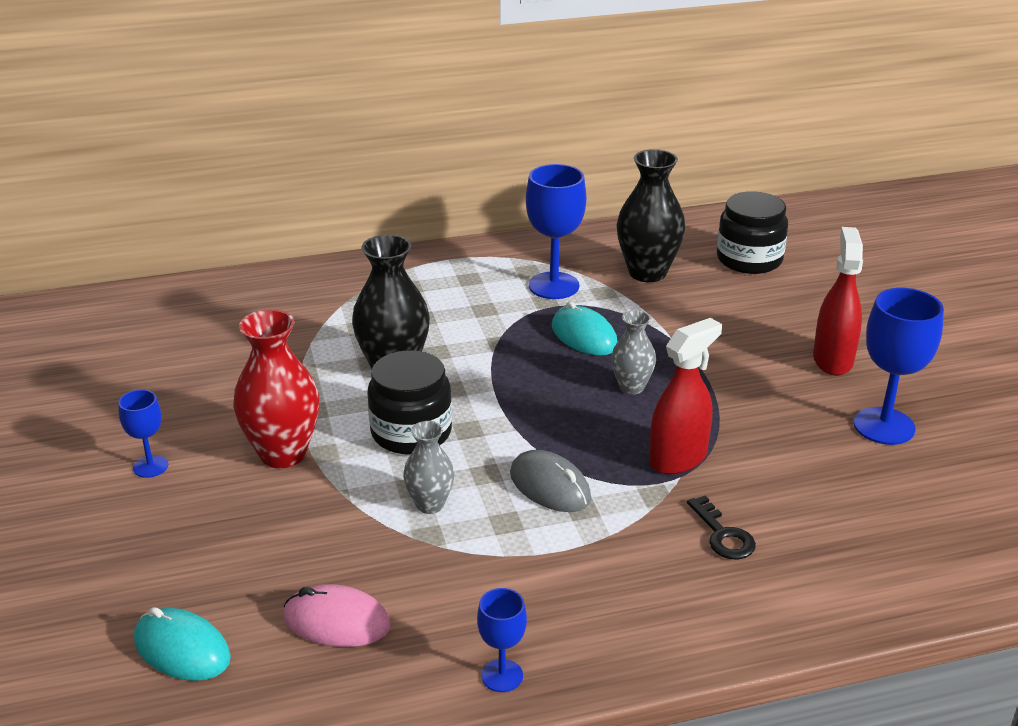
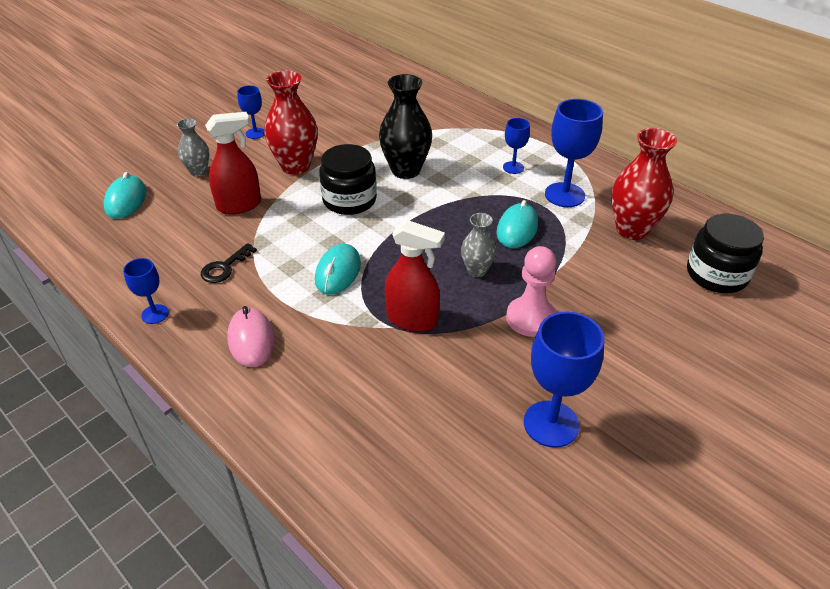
camera: 60 degrees right, 10 degrees up
pink mouse [283,584,391,647] -> pink mouse moved to [227,306,275,367]
grey vase [403,421,454,514] -> grey vase moved to [177,118,209,177]
grey mouse [510,450,591,512] -> turquoise mouse [315,244,361,295]
black vase [617,149,685,282] -> red vase [611,128,677,240]
black key [687,496,756,559] -> black key moved to [201,243,257,283]
red spray bottle [813,227,863,376] -> red spray bottle moved to [205,112,261,214]
none -> blue goblet [503,118,530,174]
none -> pink pawn [506,246,557,337]

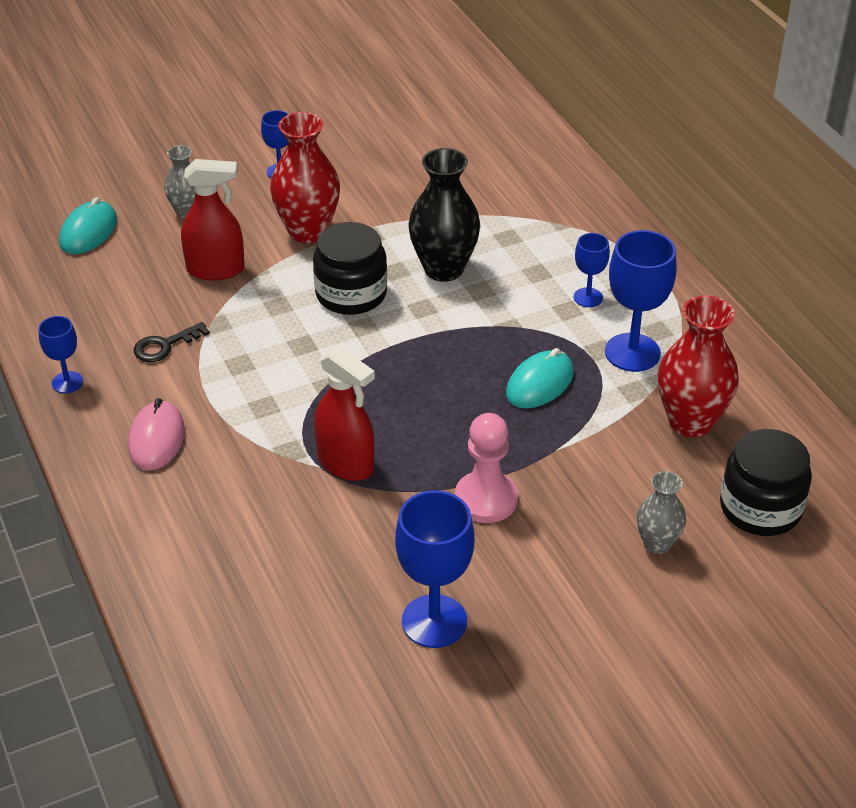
camera: 20 degrees right, 0 degrees up
turquoise mouse [315,244,361,295] -> none
grey vase [461,213,497,277] -> grey vase moved to [637,471,686,554]

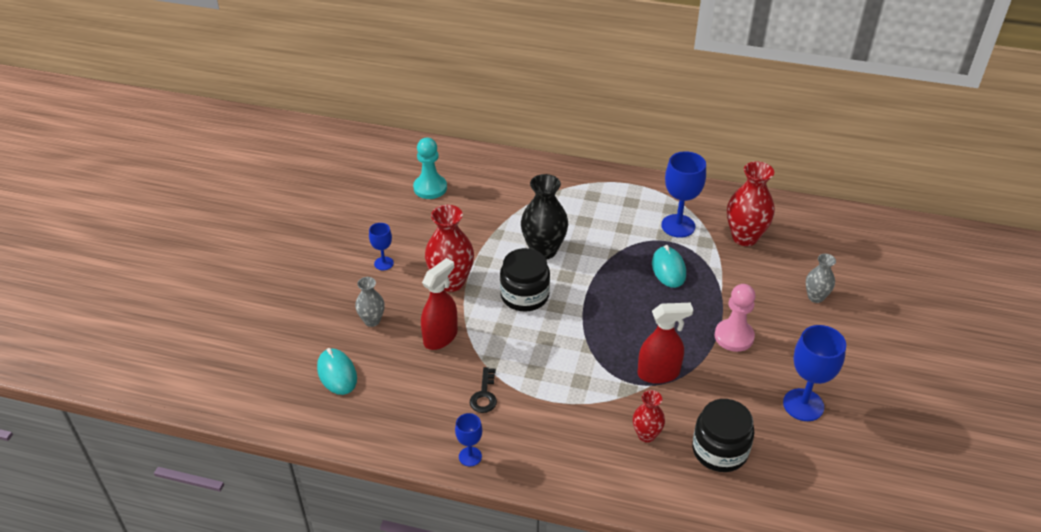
camera: 50 degrees left, 0 degrees up
pink mouse [128,398,185,471] -> none
blue goblet [574,233,610,307] -> none
black jar [720,429,812,536] -> black jar moved to [692,399,755,472]
none -> turquoise pawn [413,138,447,199]
none -> red vase [633,390,665,442]

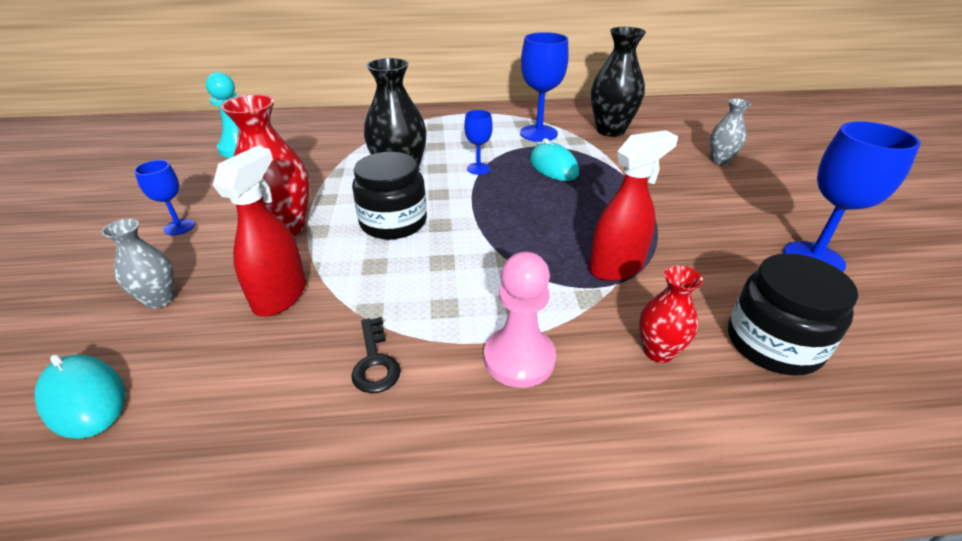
camera: 20 degrees left, 5 degrees down
blue goblet [455,413,482,466] -> blue goblet moved to [464,110,493,175]
pink pawn [715,284,756,352] -> pink pawn moved to [484,252,556,388]
red vase [727,161,775,246] -> black vase [591,27,646,137]

